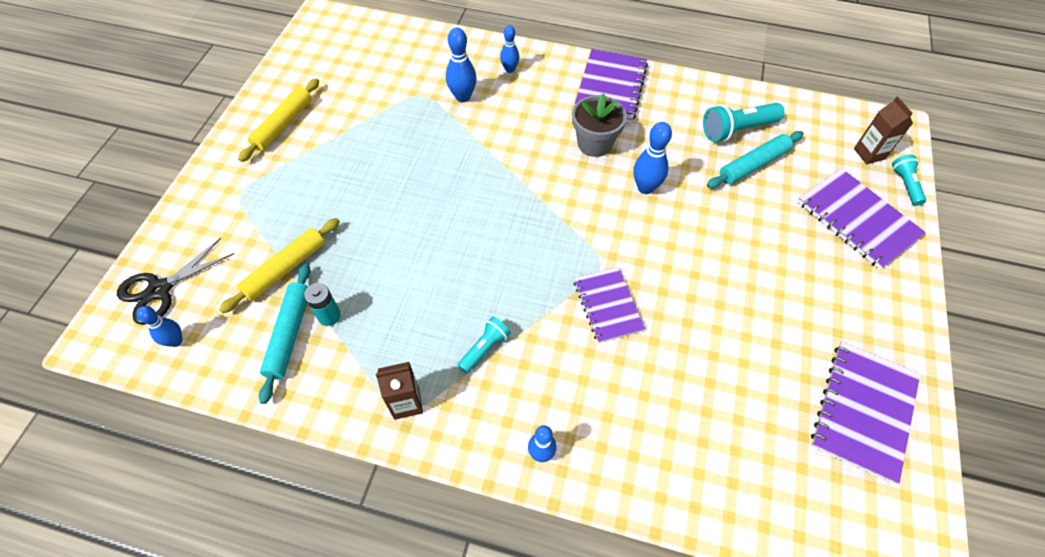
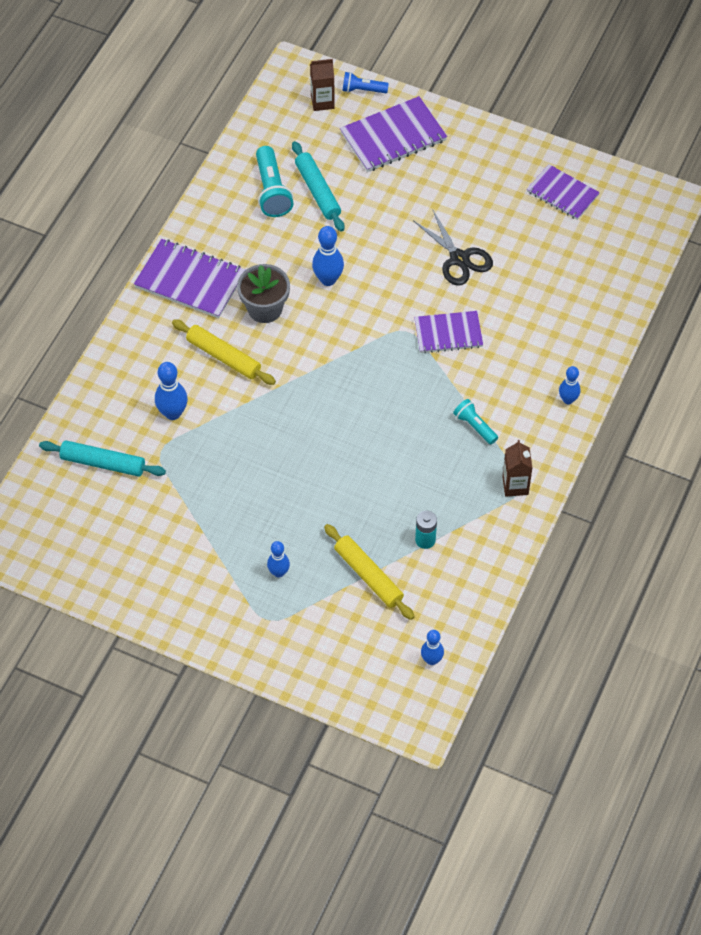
camera: 80 degrees left, 0 degrees up
black scissors [117,238,234,325] -> black scissors moved to [413,210,493,286]
yellow rolling pin [238,78,319,162] -> yellow rolling pin moved to [172,319,276,385]
turquoise rolling pin [259,264,311,404] -> turquoise rolling pin moved to [39,440,166,477]
blue bowling pin [500,25,519,73] -> blue bowling pin moved to [267,541,290,578]
purple notebook [811,341,920,484] -> purple notebook [527,164,600,220], size x0.66
turquoise flashlight [892,155,926,206] -> blue flashlight [342,72,389,93]

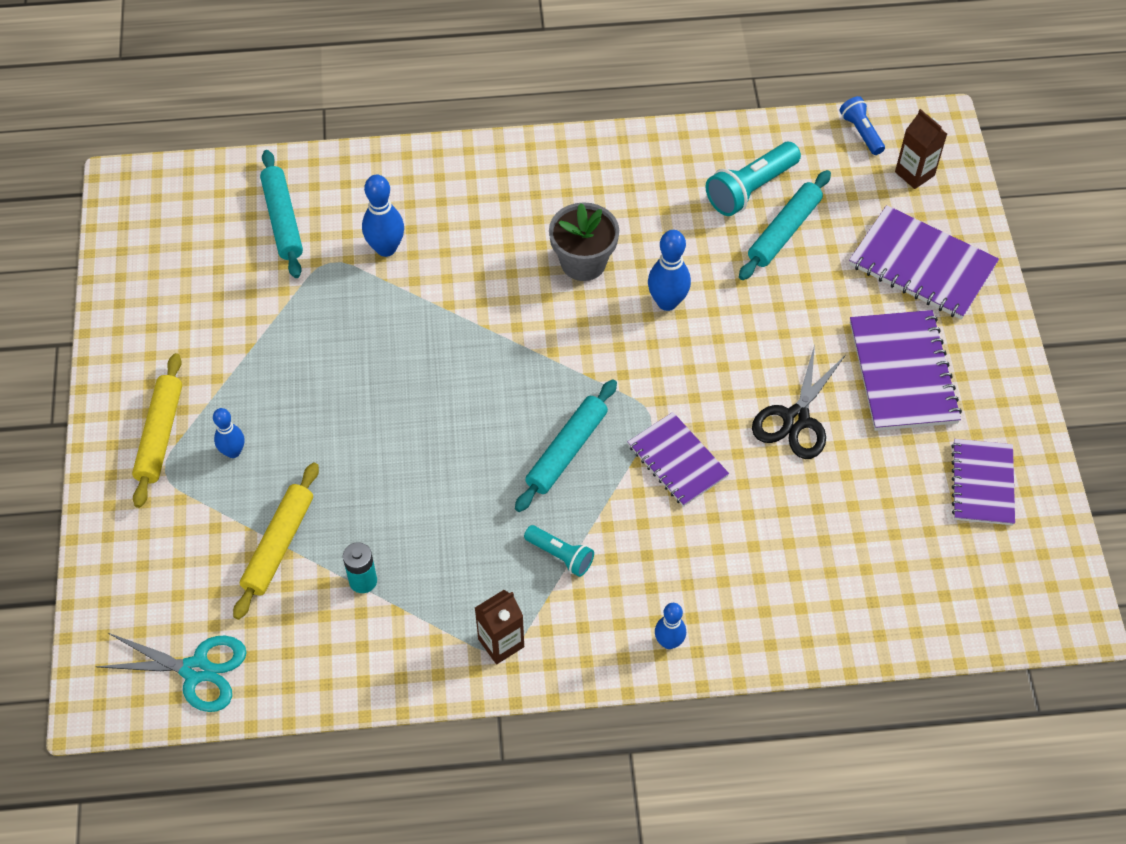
camera: 60 degrees right, 0 degrees up
purple notebook [134,239,246,318] -> purple notebook moved to [850,310,962,431]
yellow rolling pin [172,319,276,385] -> yellow rolling pin moved to [132,353,182,508]
blue flashlight [342,72,389,93] -> blue flashlight moved to [839,96,885,155]
blue bowling pin [421,630,444,665] -> turquoise scissors [96,633,247,712]
turquoise flashlight [453,399,498,444] -> turquoise flashlight turned 105 degrees clockwise [524,525,594,577]
none -> turquoise rolling pin [515,379,617,512]

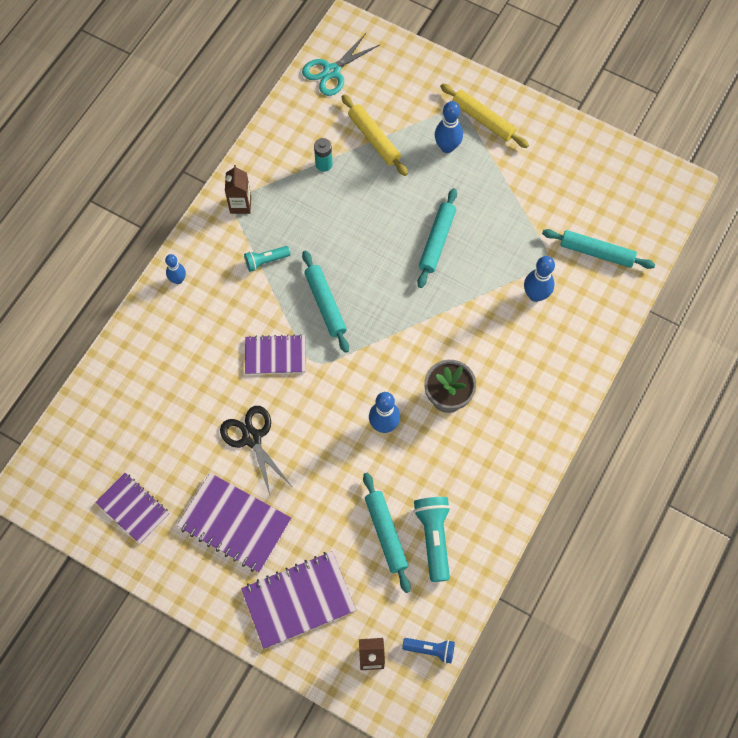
camera: 125 degrees right, 10 degrees up
blue bowling pin [213,408,244,458] -> blue bowling pin [435,101,463,153], size x1.52
none -> turquoise rolling pin [417,188,457,288]

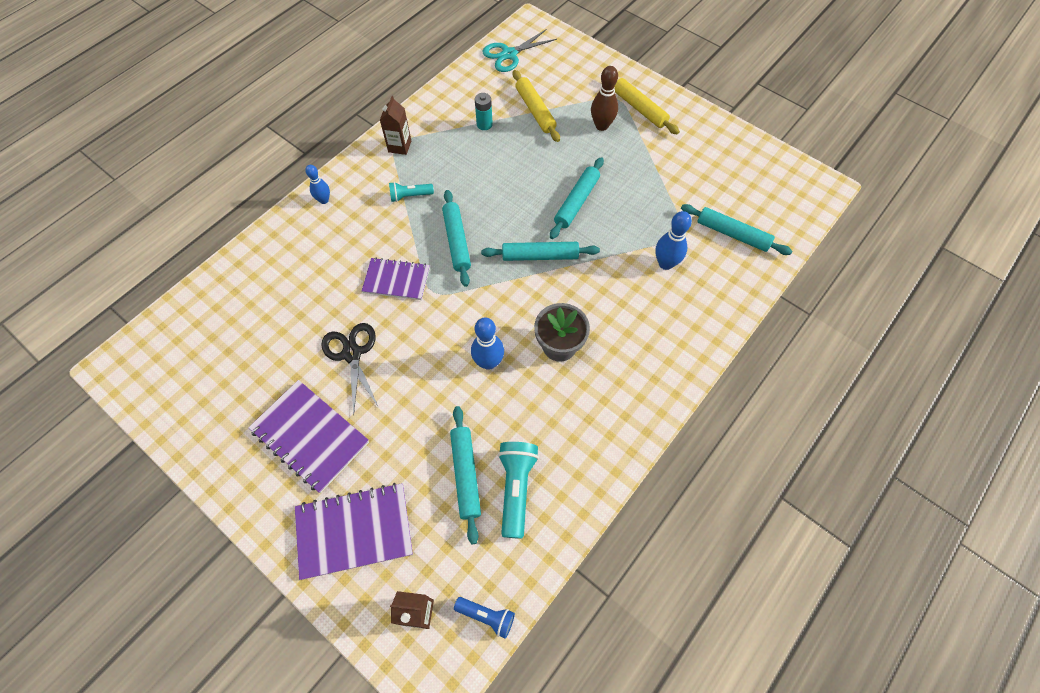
camera: 10 degrees right, 5 degrees down
purple notebook [95,473,169,544] -> none
blue bowling pin [435,101,463,153] -> brown bowling pin [591,66,618,131]
none -> turquoise rolling pin [481,242,600,261]

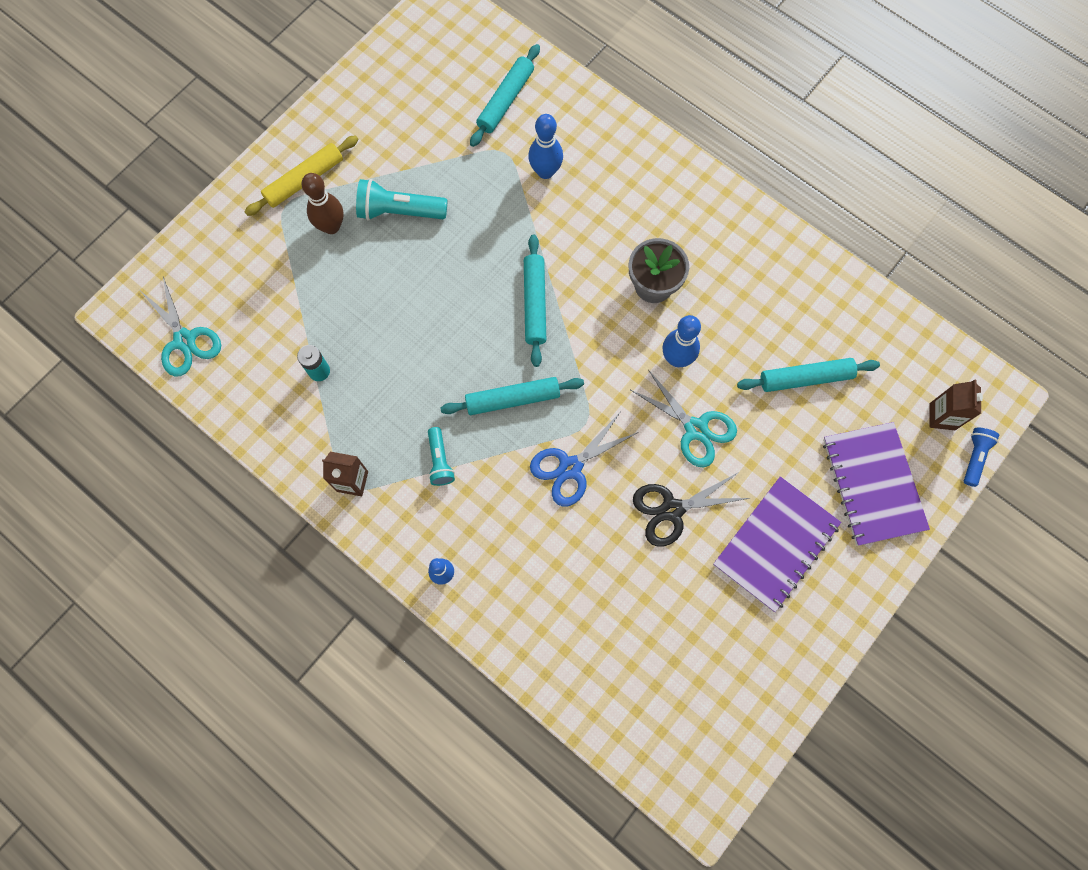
camera: 90 degrees left, 10 degrees up
purple notebook [362,258,430,300] -> blue scissors [530,413,639,506]
blue flashlight [454,597,515,639] -> blue flashlight moved to [964,428,999,487]
turquoise flashlight [498,442,539,539] -> turquoise flashlight moved to [356,179,447,220]
yellow rolling pin [513,70,560,142] -> none
turquoise rolling pin [550,157,604,239] -> none
none -> turquoise scissors [631,371,737,467]

